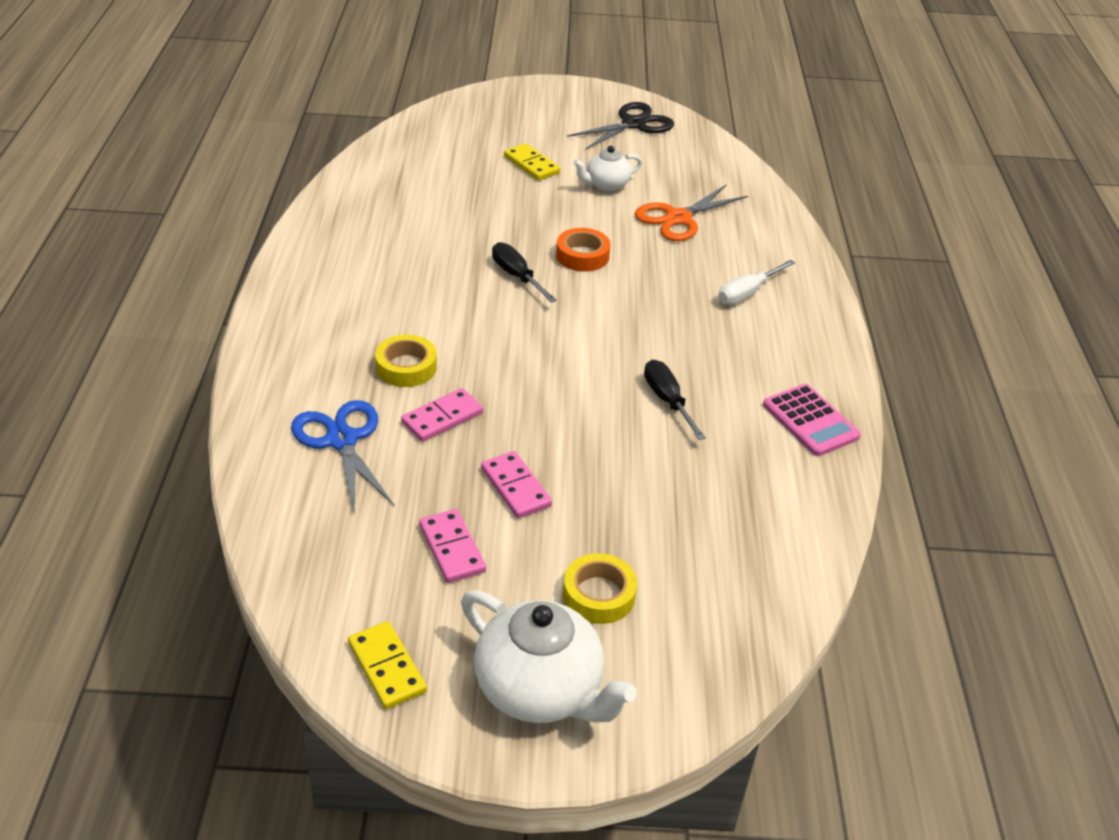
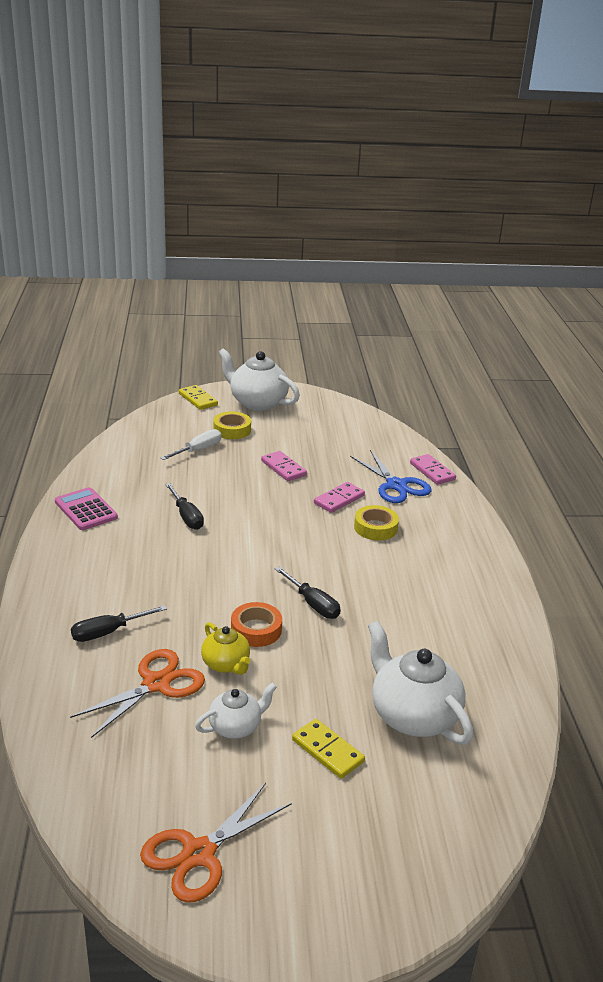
camera: 175 degrees right, 10 degrees down
yellow domino [348,621,427,709] -> yellow domino moved to [179,385,218,410]
pink domino [419,509,486,583] -> pink domino moved to [410,454,456,485]
black scissors [567,102,674,150] -> orange scissors [140,783,292,903]
white screwdriver [718,260,795,305] -> white screwdriver moved to [161,429,221,460]
none -> black screwdriver [71,605,167,642]
none -> yellow teapot [201,622,251,675]
none -> white teapot [368,621,474,745]

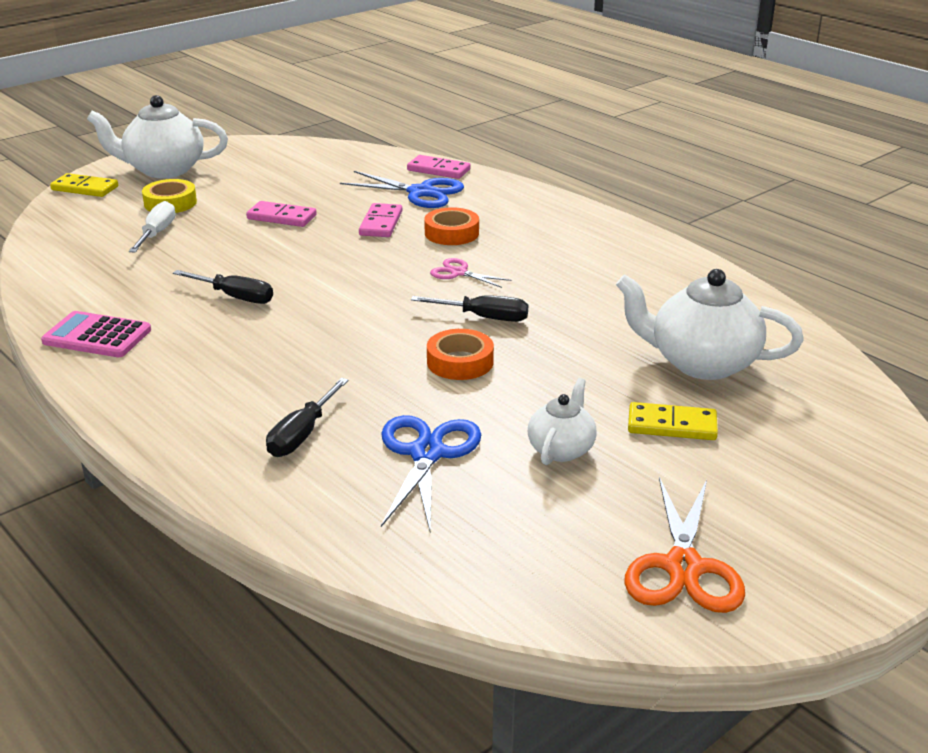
camera: 35 degrees left, 0 degrees up
orange scissors [70,649,205,738] -> blue scissors [381,415,481,530]
yellow teapot [201,622,251,675] -> none
yellow tape [354,505,399,540] -> orange tape [424,207,479,245]
none -> pink scissors [430,258,512,288]

